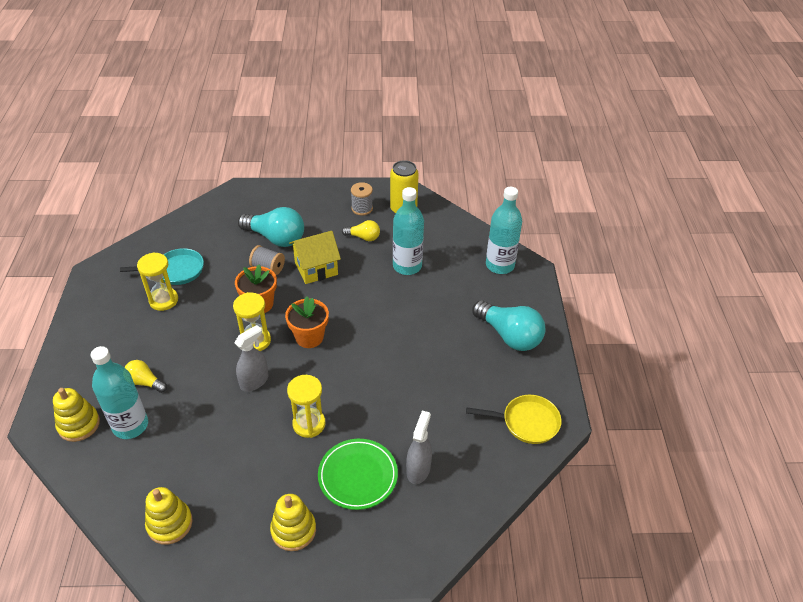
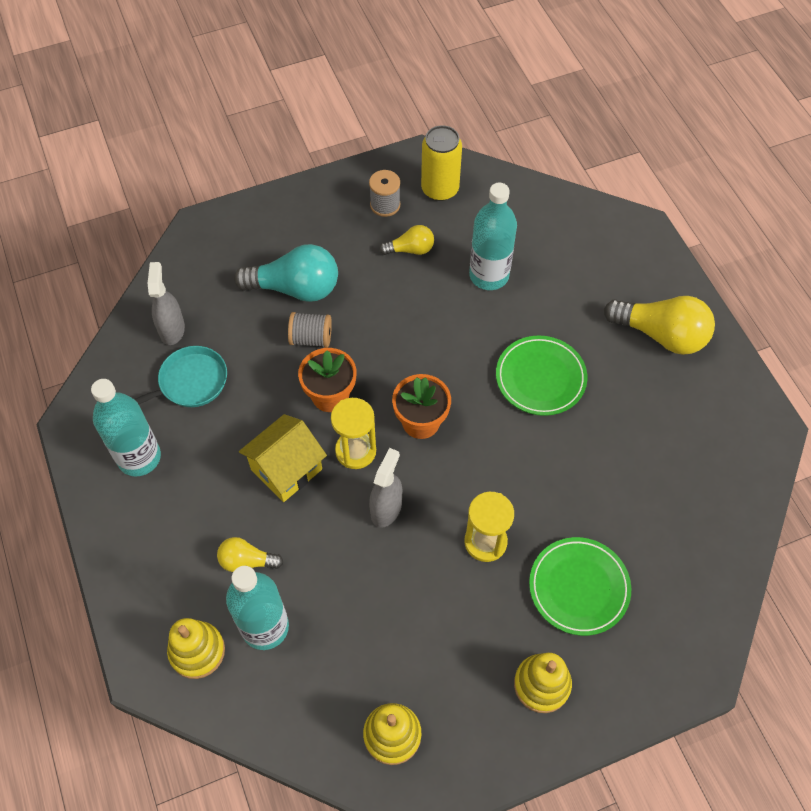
camera: 20 degrees left, 15 degrees up
yellow hourglass [137,252,178,311] -> none
yellow house [289,231,341,284] -> yellow house moved to [239,414,327,502]
grey spray bottle [406,410,432,484] -> grey spray bottle moved to [148,262,185,345]
yellow pan [466,395,562,444] -> none
turquoise light bulb [472,300,545,351] -> yellow light bulb [604,296,715,355]
turquoise bottle [486,187,522,274] -> turquoise bottle moved to [91,379,161,476]
none -> green plate [496,335,587,416]

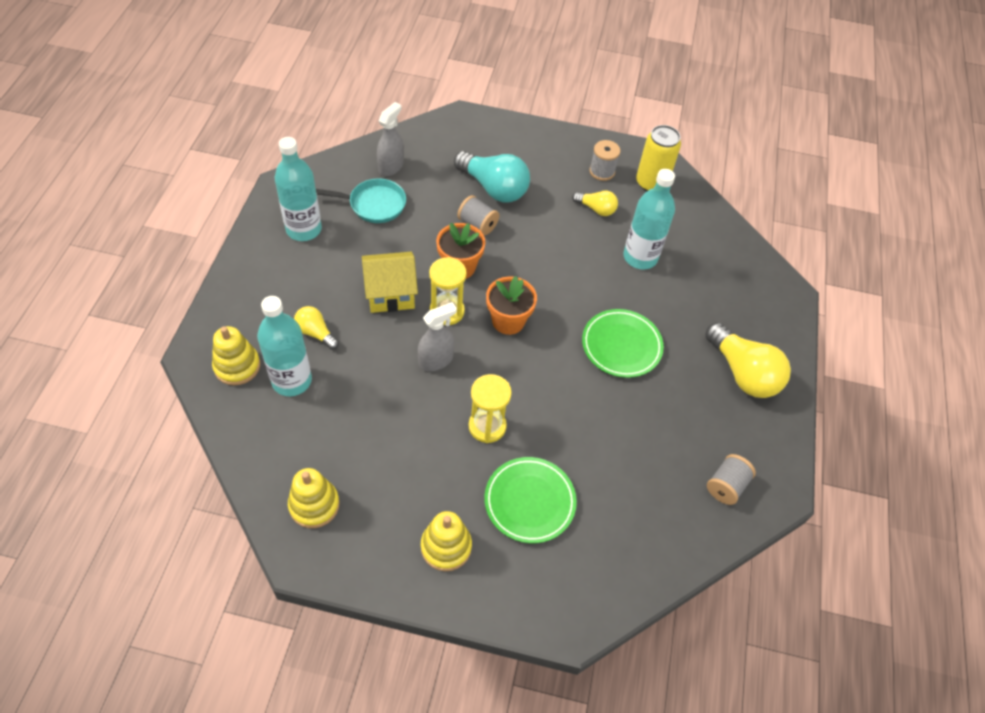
camera: 30 degrees right, 5 degrees down
none -> grey spool [707,454,756,505]

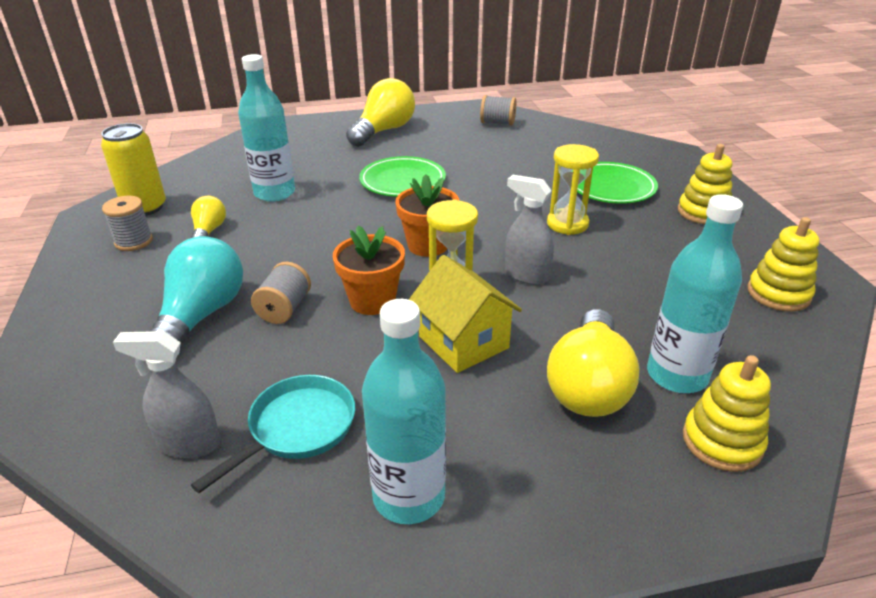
camera: 110 degrees left, 20 degrees down
yellow light bulb [294,306,339,350] -> yellow light bulb [547,309,639,417], size x1.87
turquoise pan [316,178,406,223] -> turquoise pan turned 60 degrees clockwise [191,375,355,493]

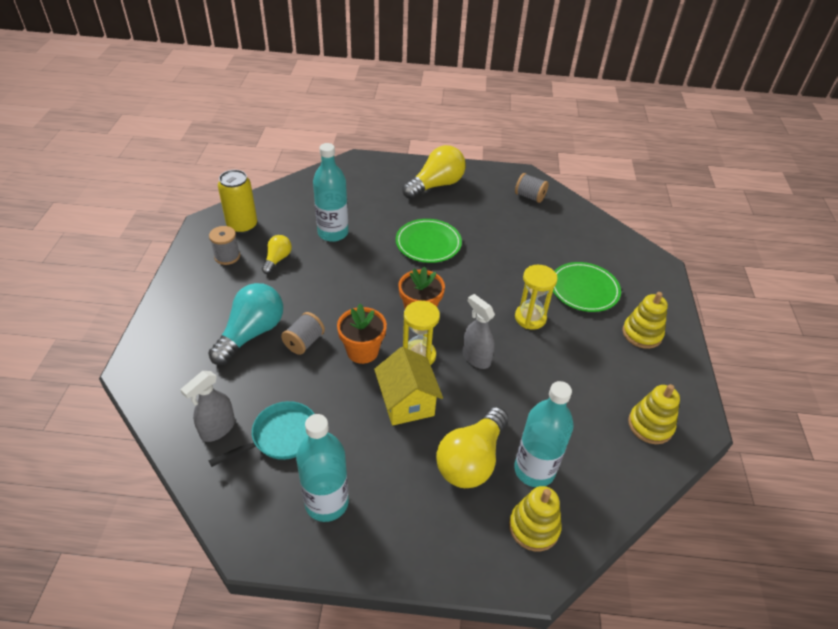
camera: 15 degrees right, 10 degrees up
grey spray bottle [113,331,221,459] -> grey spray bottle turned 75 degrees counterclockwise [180,371,235,442]

